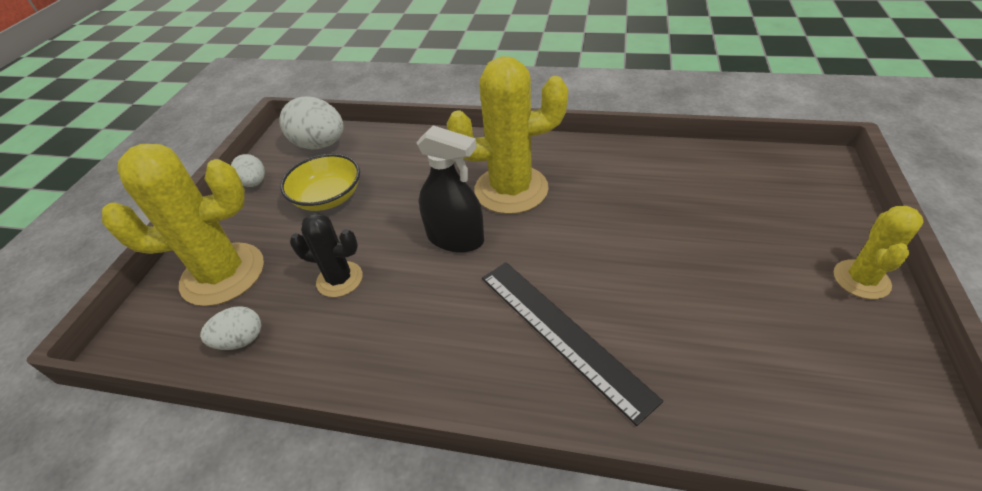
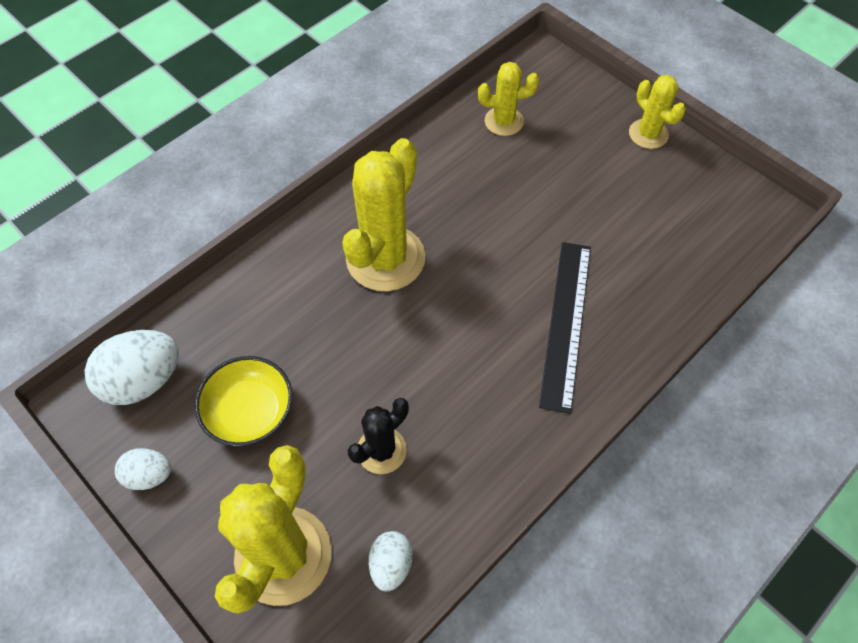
camera: 60 degrees left, 15 degrees up
black spray bottle [416,125,484,253] -> none
black ruler [482,262,663,426] -> black ruler turned 75 degrees counterclockwise [539,242,591,414]
none -> yellow cactus [478,62,539,136]

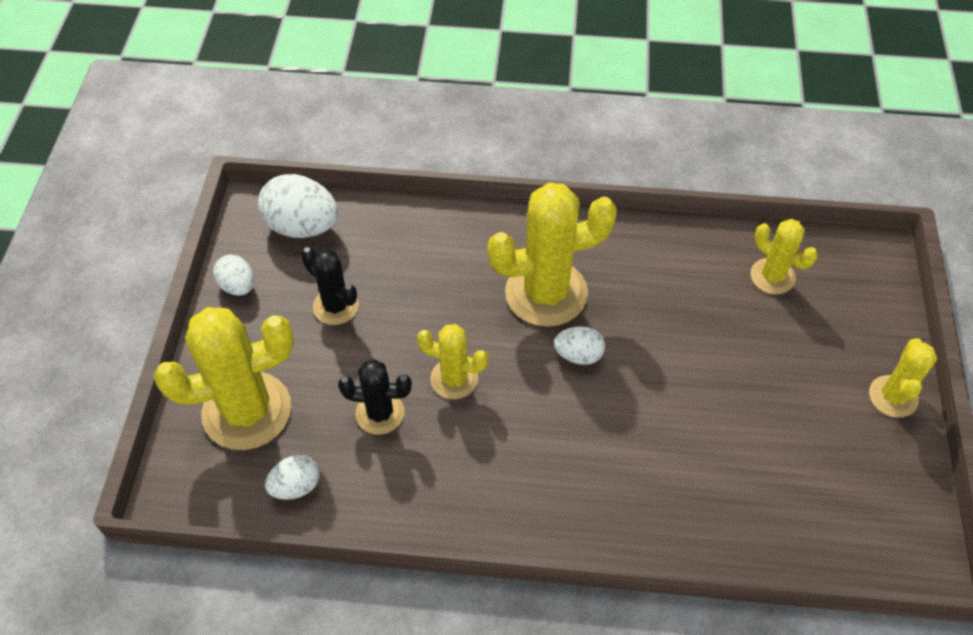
camera: 50 degrees right, 5 degrees down
yellow bowl [195,356,293,447] -> black cactus [301,247,359,325]
black ruler [539,242,591,414] -> none
none -> yellow cactus [417,324,489,399]
none -> white egg [554,326,605,365]

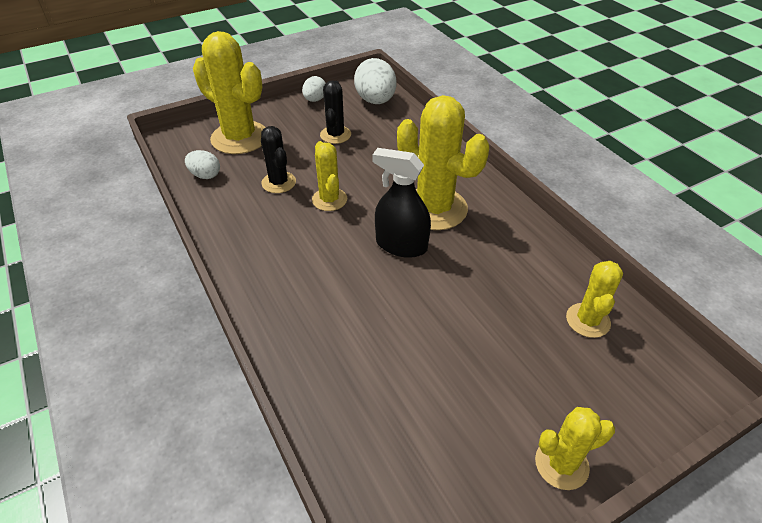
camera: 55 degrees right, 10 degrees down
white egg [554,326,605,365] -> black spray bottle [372,148,431,258]

